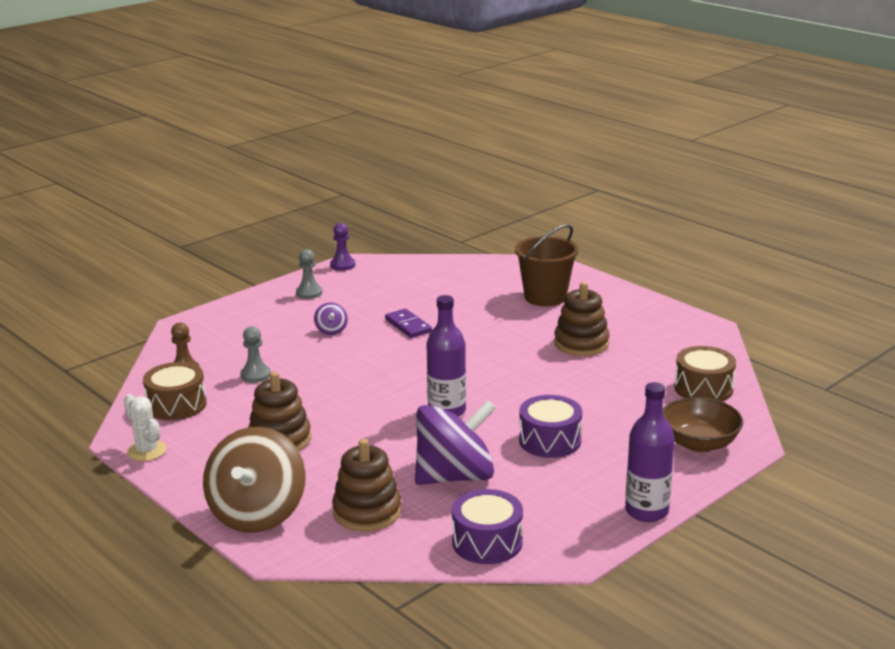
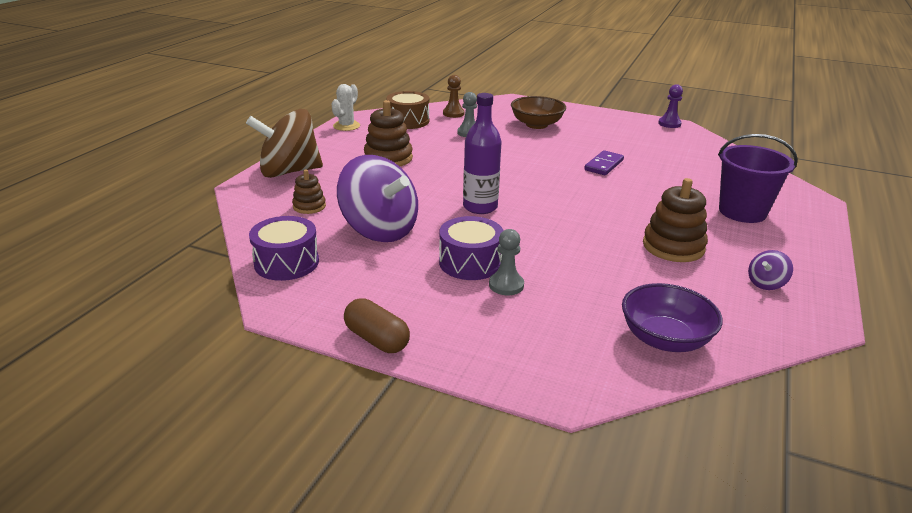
camera: 65 degrees right, 5 degrees up
grey pawn [296,249,322,299] -> grey pawn moved to [489,229,524,295]
purple spinning top [314,303,348,335] -> purple spinning top moved to [748,250,793,290]
brown stacking toy [332,439,401,532] -> brown stacking toy [292,170,326,214], size x0.58
brown bucket [515,224,579,306] -> purple bucket [718,134,798,223]
purple bottle [625,382,675,522] -> brown capsule [344,298,410,353]
brown bowl [663,397,743,452] -> brown bowl moved to [511,96,566,129]
brown drum [674,346,736,402] -> purple bowl [622,283,723,352]

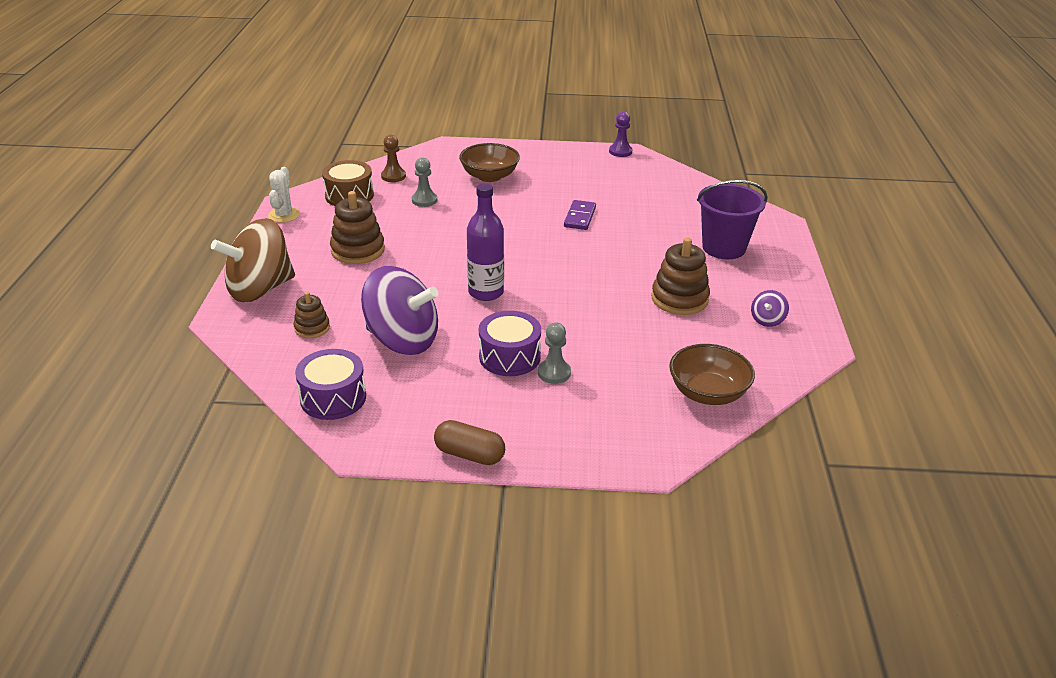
camera: 20 degrees left, 5 degrees up
purple bowl [622,283,723,352] -> brown bowl [669,344,755,405]

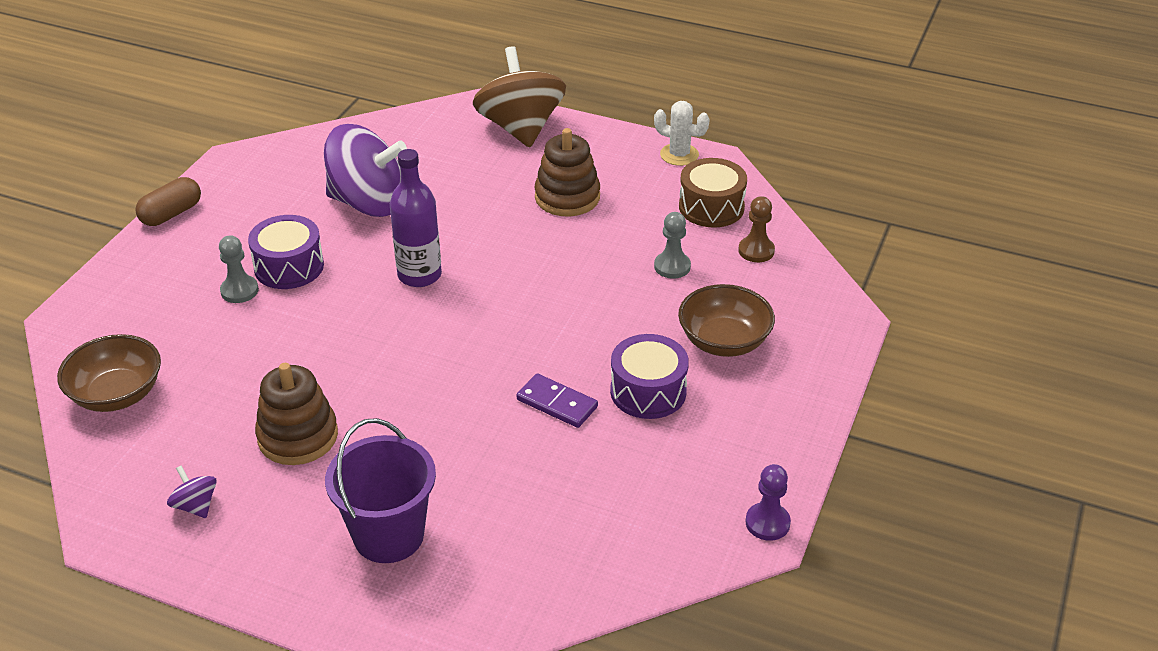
camera: 110 degrees right, 5 degrees up
brown stacking toy [294,292,330,338] -> none
purple drum [295,349,366,420] -> purple drum moved to [610,334,689,419]
purple spinning top [361,266,438,355] -> purple spinning top turned 120 degrees counterclockwise [324,124,407,217]

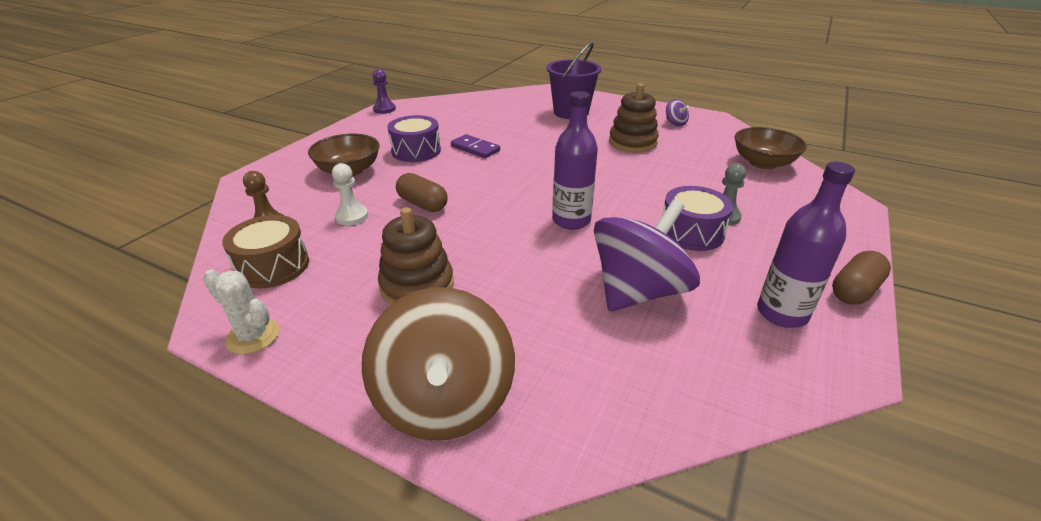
camera: 175 degrees left, 5 degrees down
purple spinning top [324,124,407,217] -> purple spinning top turned 120 degrees clockwise [594,199,700,311]
grey pawn [654,212,691,279] -> white pawn [332,163,368,225]
none -> brown capsule [396,173,447,212]
none -> purple bottle [757,162,855,328]

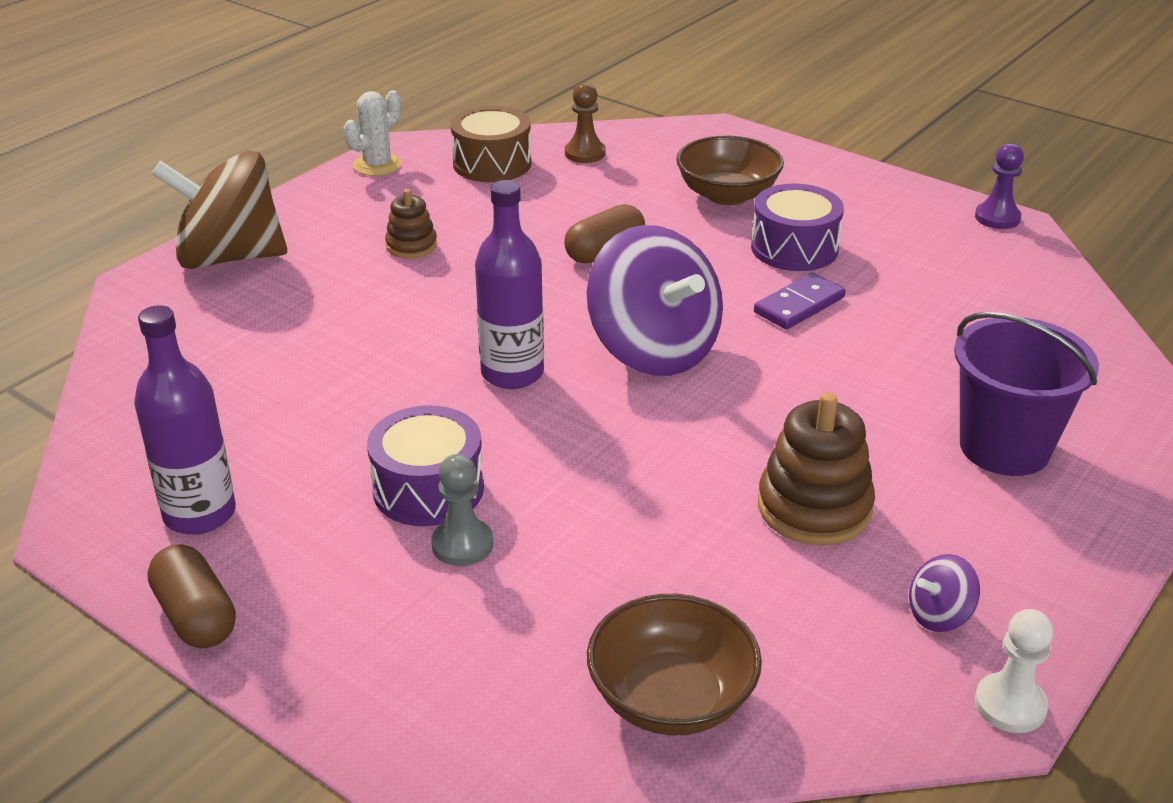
camera: 100 degrees right, 0 degrees up
white pawn [332,163,368,225] -> white pawn moved to [975,609,1054,733]
brown stacking toy [378,207,454,305] -> brown stacking toy [385,189,437,259], size x0.58
purple spinning top [594,199,700,311] -> purple spinning top moved to [586,225,723,376]

